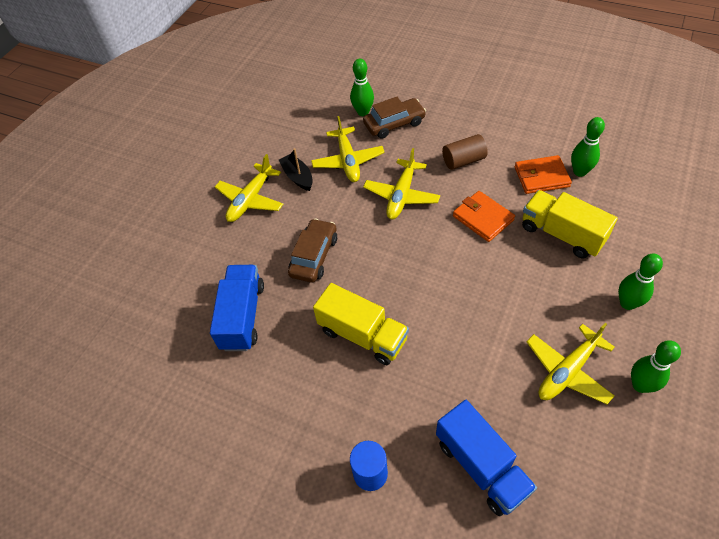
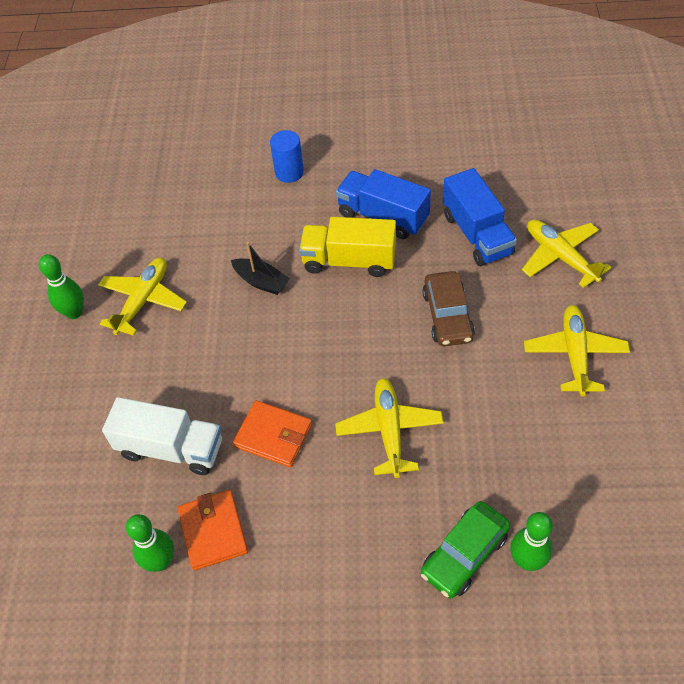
camera: 155 degrees right, 0 degrees up
black boat [279,148,313,191] -> black boat moved to [231,242,290,295]
yellow plane [311,116,385,182] -> yellow plane moved to [522,220,611,288]
brown car [363,97,426,139] -> green car [421,501,510,598]
blue truck [436,400,537,516] -> blue truck moved to [336,169,431,239]
brown cylinder [442,134,488,170] -> none
orange wallet [515,155,572,194] -> orange wallet turned 75 degrees counterclockwise [178,490,248,570]
yellow truck [522,190,618,259] -> white truck [102,397,222,475]
green bowling pin [618,254,663,310] -> none

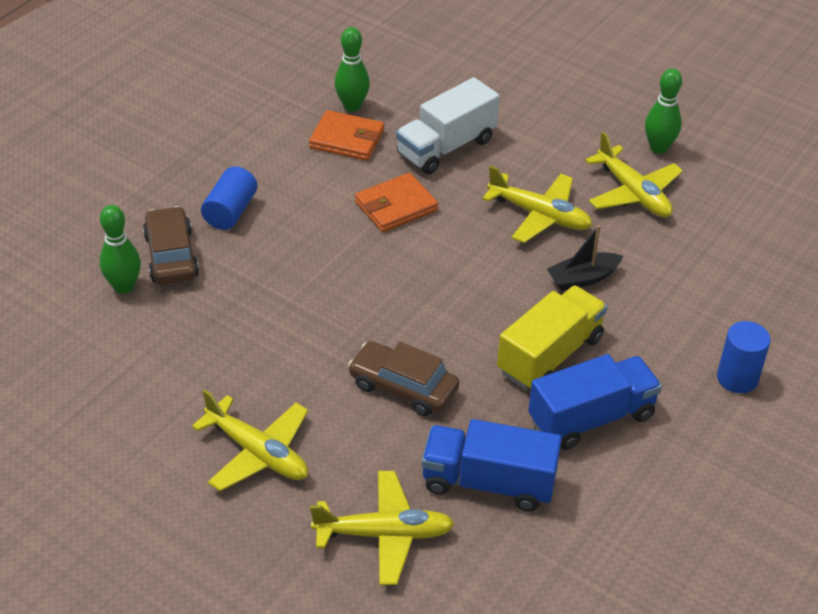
camera: 120 degrees right, 10 degrees down
yellow plane [335,378,444,478] -> yellow plane moved to [482,166,593,243]
green car [421,501,510,598] -> brown car [143,206,199,285]
none -> blue cylinder [201,166,258,230]

